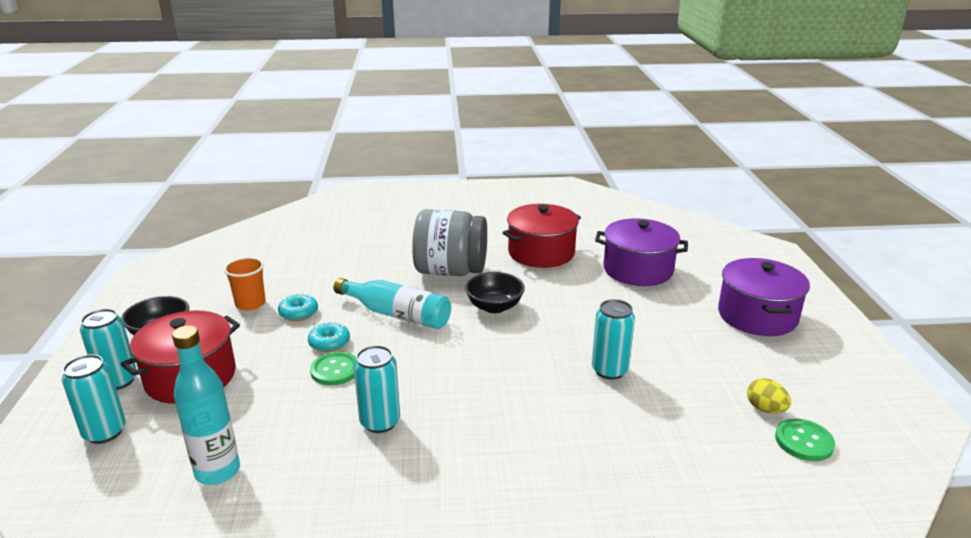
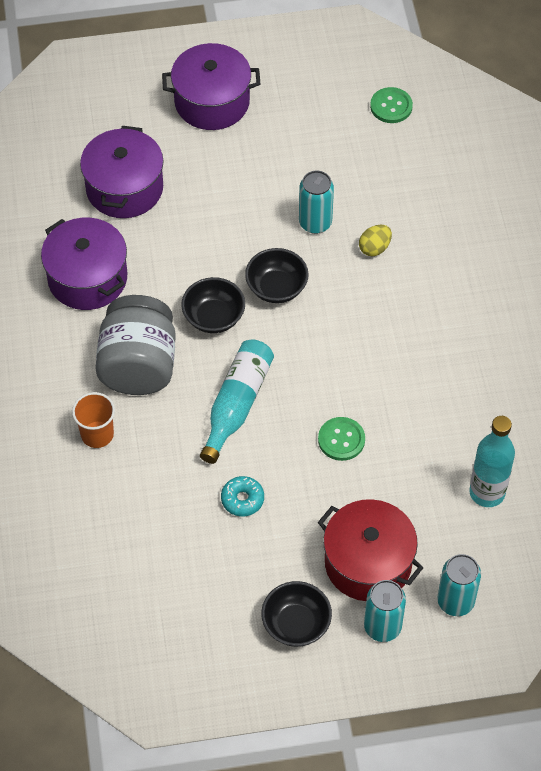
camera: 95 degrees left, 30 degrees up
orange cup [224,257,266,310] -> orange cup moved to [72,392,115,448]
turquoise donut [308,322,350,352] -> none
turquoise can [354,345,400,433] -> none
red pot [503,204,581,268] -> purple pot [41,218,127,310]
yellow egg [747,378,791,413] -> yellow egg moved to [359,225,392,257]
none -> black bowl [245,248,309,303]

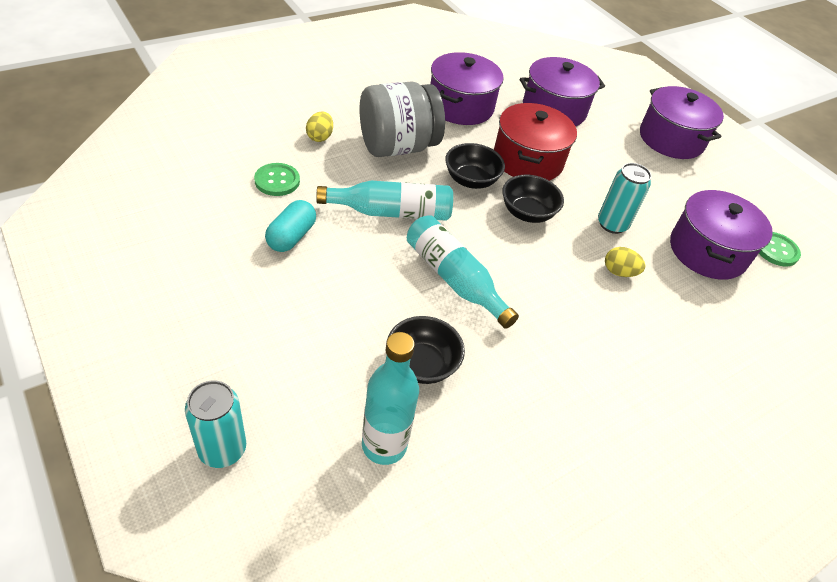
camera: 60 degrees right, 10 degrees down
orange cup [72,392,115,448] -> yellow egg [306,111,333,142]
turquoise donut [221,476,264,516] -> turquoise capsule [265,200,316,252]
black bowl [261,581,332,647] -> black bowl moved to [387,316,465,384]
green button [318,417,365,461] -> green button moved to [254,163,300,196]
red pot [318,499,423,601] -> red pot moved to [494,103,577,181]
turquoise can [364,580,406,642] -> none
none -> turquoise bottle [407,215,519,329]
none -> purple pot [670,190,773,280]

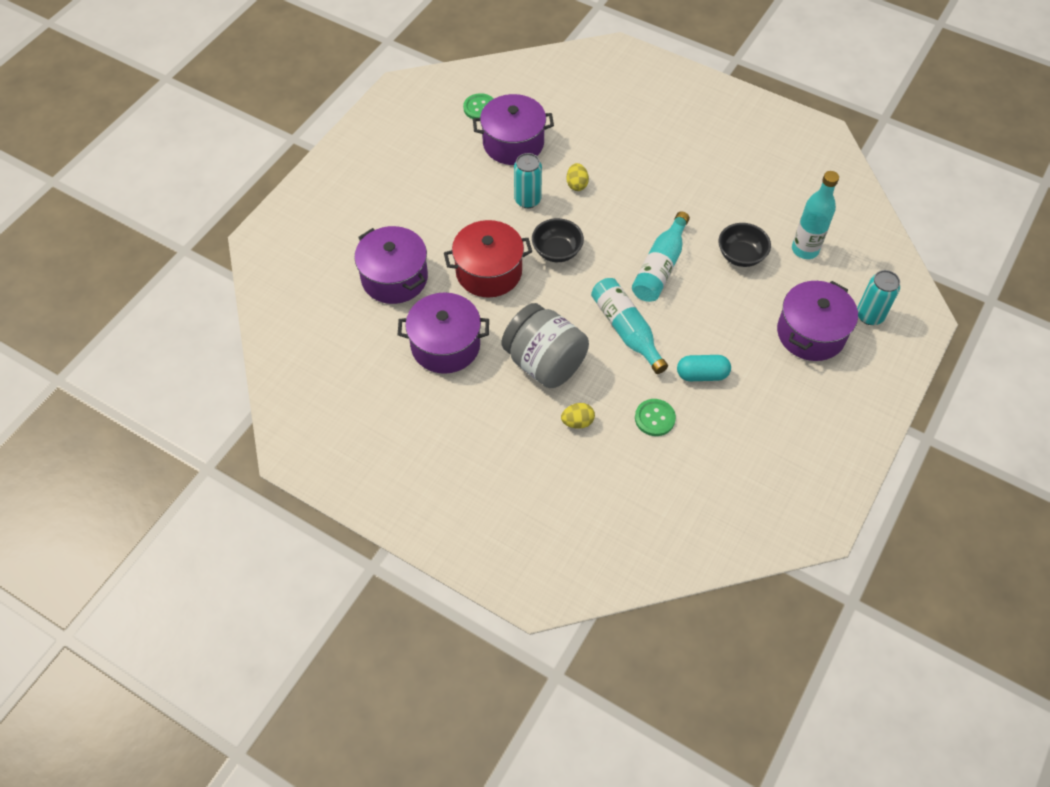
camera: 110 degrees left, 10 degrees up
black bowl [445,143,505,189] -> none
purple pot [640,86,724,159] -> purple pot moved to [777,281,858,361]

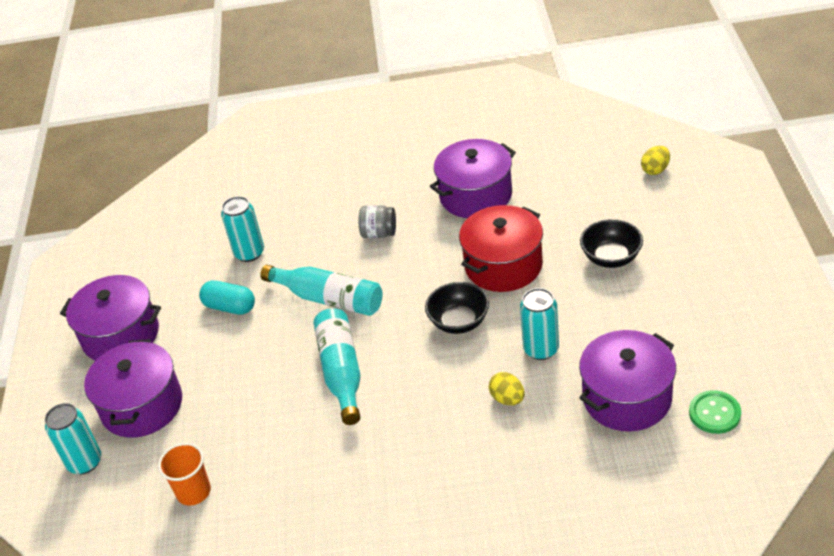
camera: 150 degrees right, 15 degrees down
purple pot [354,226,428,304] -> purple pot moved to [60,275,161,361]
grey jar [501,303,589,388] -> grey jar [359,205,396,238], size x0.47
yellow egg [561,403,595,429] -> yellow egg moved to [641,146,670,175]
green button [635,399,676,436] -> turquoise can [221,196,264,262]
turquoise capsule [677,355,731,381] -> turquoise capsule turned 60 degrees clockwise [199,281,255,315]
black bowl [719,223,771,267] -> black bowl moved to [580,219,643,268]
turquoise bottle [792,171,839,259] -> orange cup [158,443,211,506]

